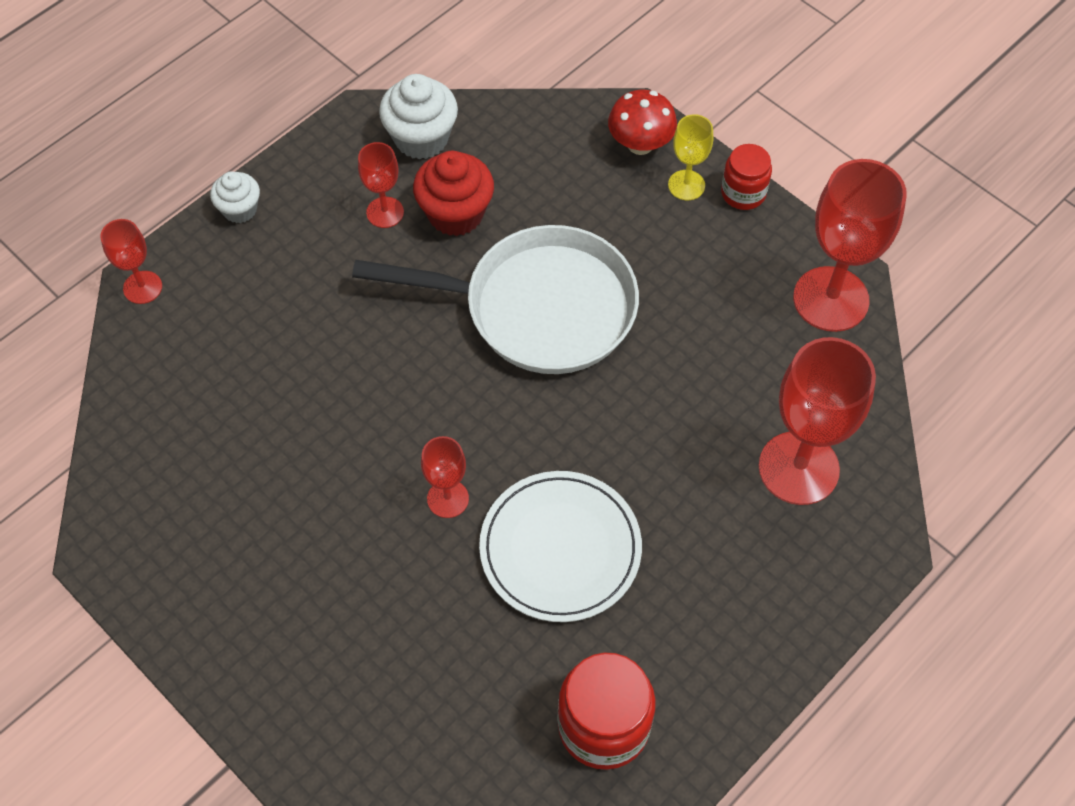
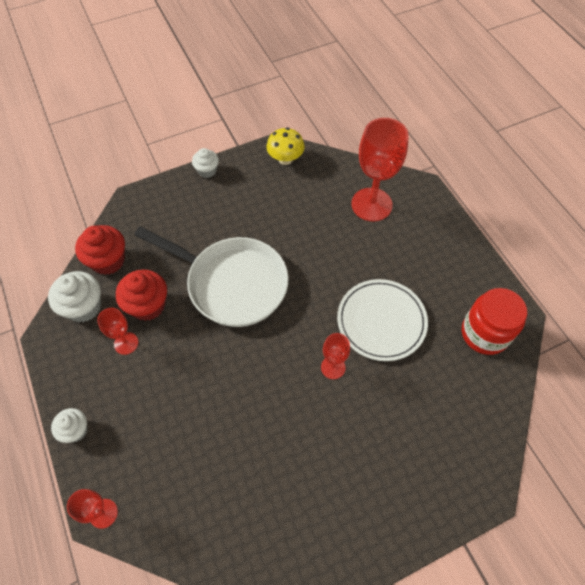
camera: 70 degrees left, 0 degrees up
white pan [352,225,639,374] -> white pan turned 90 degrees clockwise [134,226,289,327]
red mushroom [608,90,677,155] -> none
yellow goblet [668,114,713,200] -> none
red jar [721,144,772,210] -> white cupcake [192,148,219,178]
red goblet [793,159,907,332] -> yellow mushroom [266,128,305,165]
none -> red cupcake [75,225,125,275]

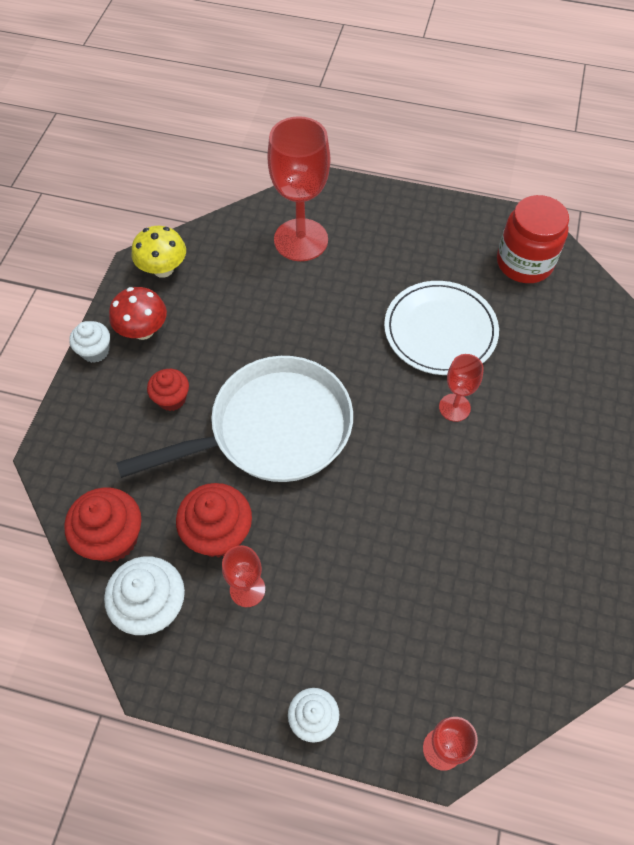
camera: 50 degrees left, 0 degrees up
none -> red mushroom [109,287,167,340]
none -> red cupcake [147,369,189,411]

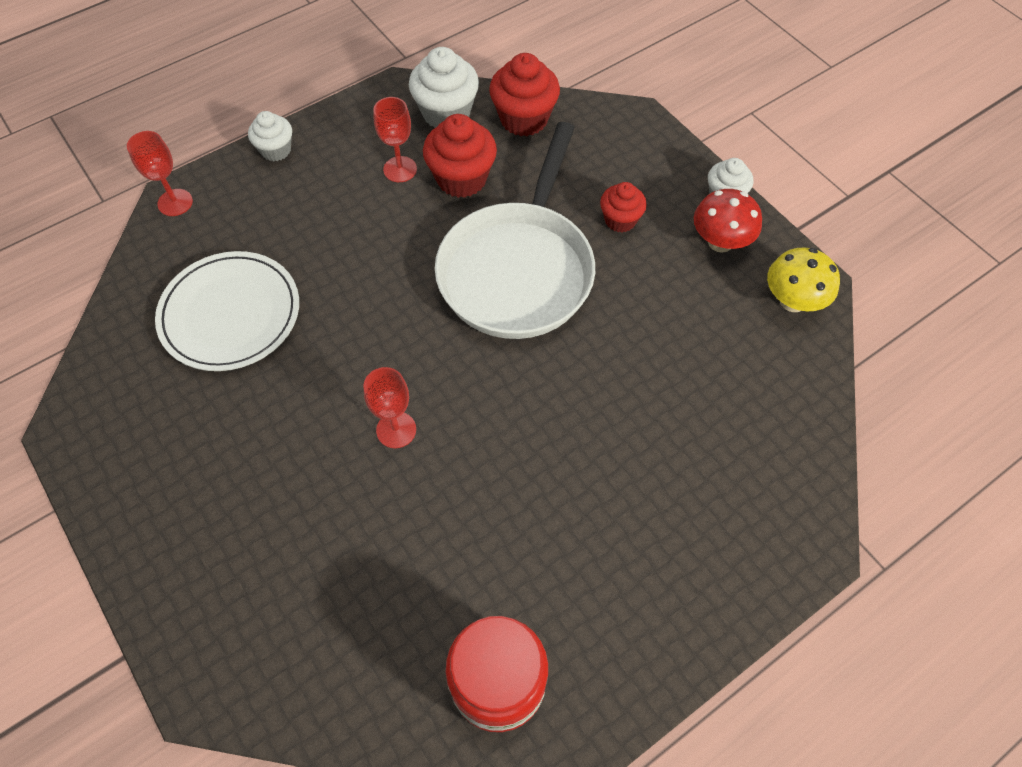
camera: 130 degrees right, 0 degrees up
red goblet [267,116,330,261] -> none
white plate [384,281,499,375] -> white plate moved to [155,251,299,371]

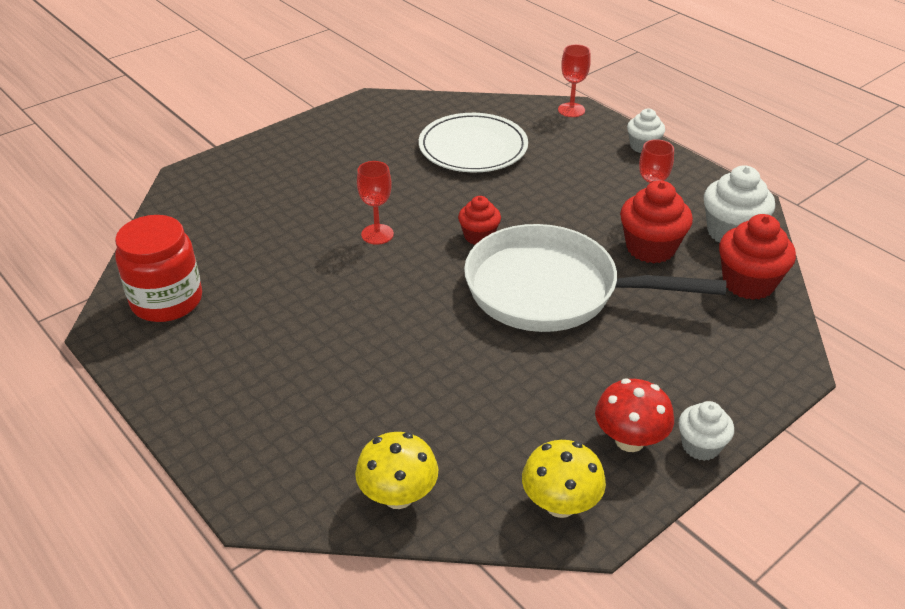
camera: 85 degrees right, 20 degrees down
red cupcake [600,182,647,232] -> red cupcake moved to [458,196,501,245]
none -> yellow mushroom [355,432,438,509]

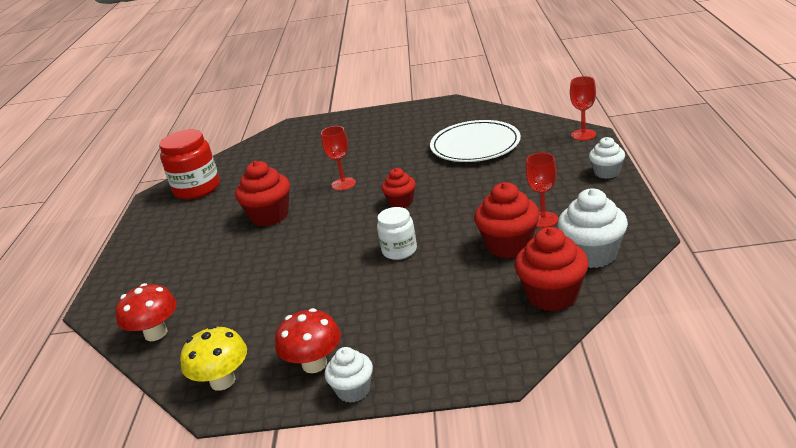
camera: 45 degrees right, 10 degrees down
yellow mushroom [355,432,438,509] -> red mushroom [116,283,177,341]
white pan [464,224,726,332] -> white jar [377,207,417,260]
none -> red cupcake [235,161,290,226]

